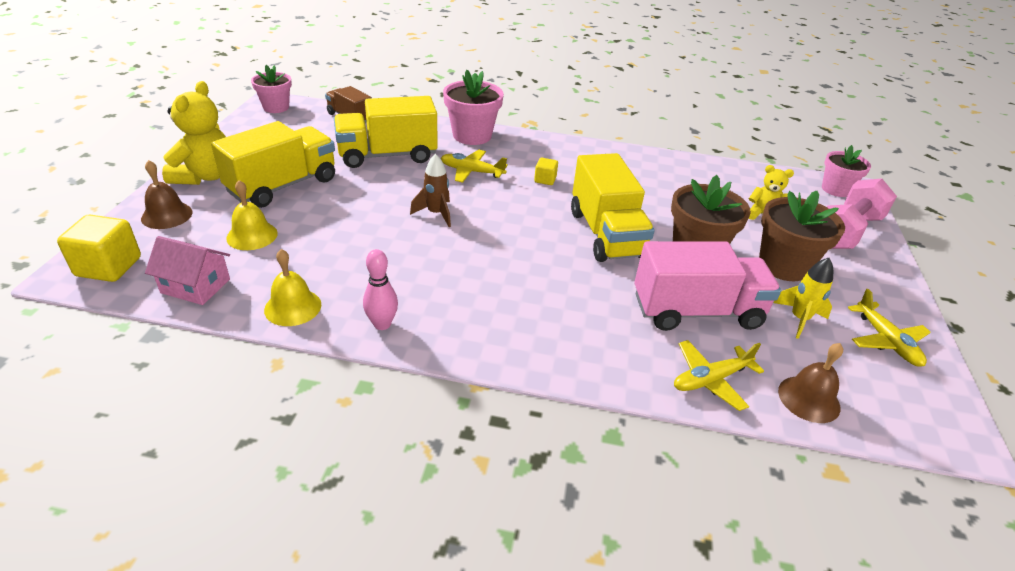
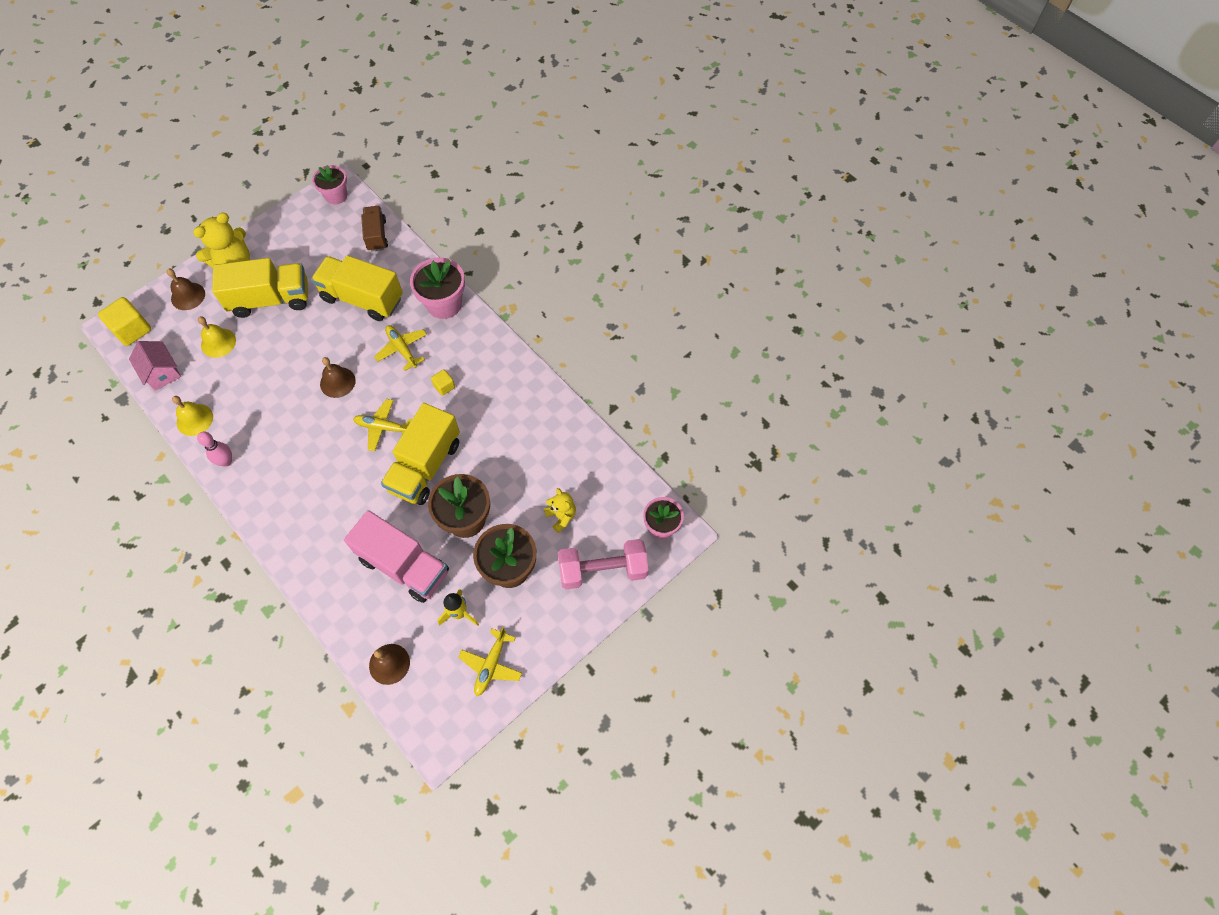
camera: 40 degrees right, 25 degrees up
brown rocket [410,154,451,227] -> brown bell [320,357,356,398]
yellow plane [674,340,764,411] -> yellow plane moved to [353,399,412,451]

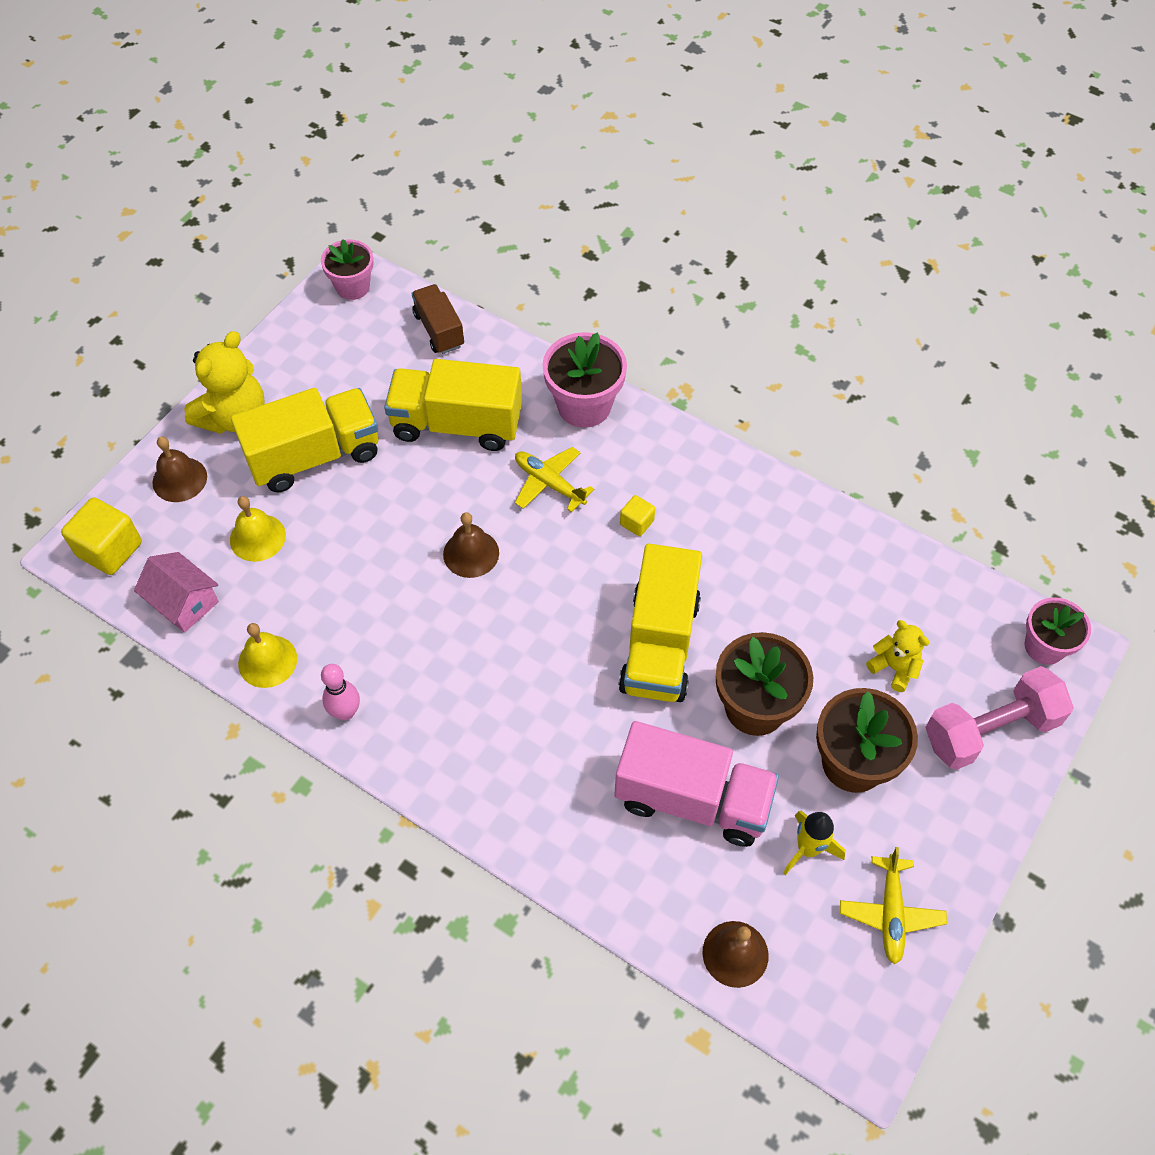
camera: 15 degrees left, 5 degrees down
yellow plane [353,399,412,451] -> none

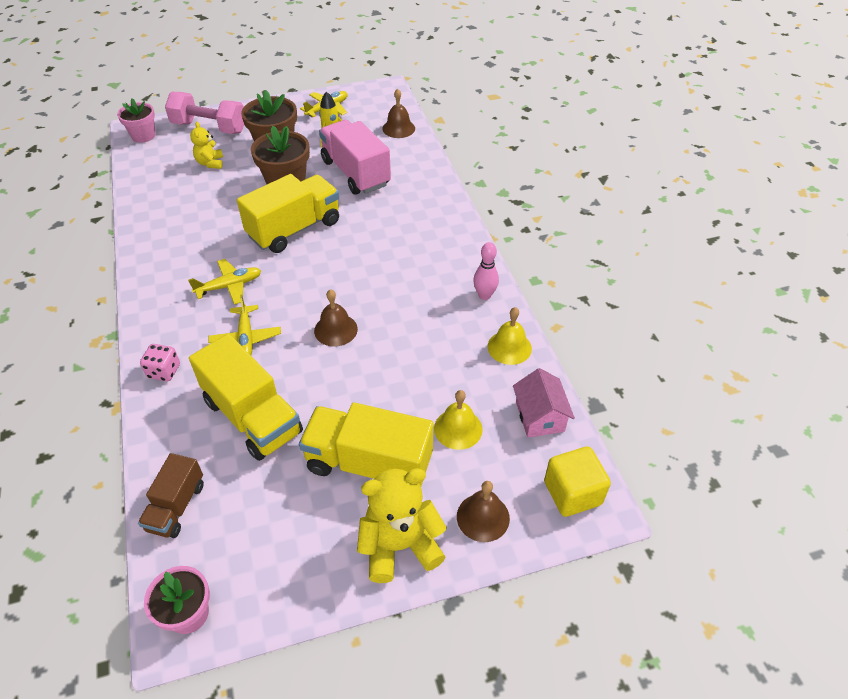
camera: 140 degrees left, 10 degrees down
pink flower pot [542,332,627,428] -> pink dice [140,344,180,381]
yellow cube [620,495,655,536] -> yellow plane [188,259,261,305]

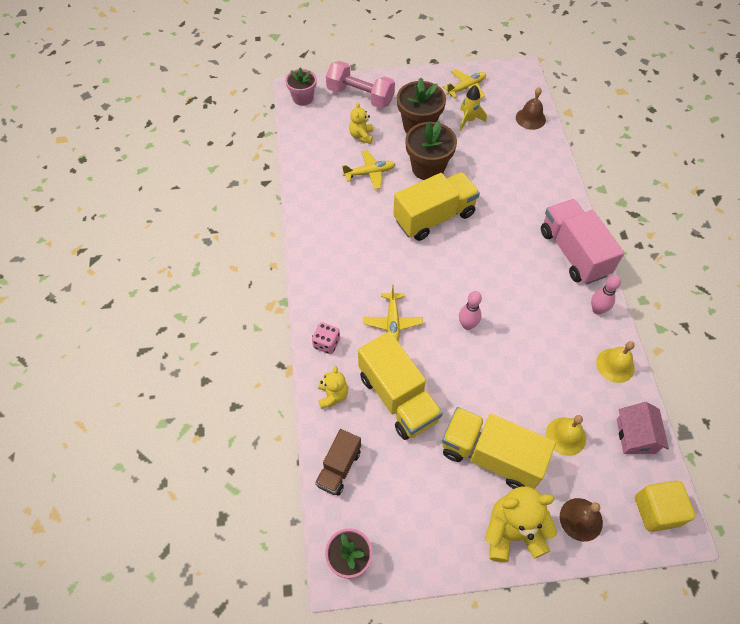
camera: 10 degrees right, 10 degrees up
yellow plane [188,259,261,305] -> yellow plane moved to [342,150,395,190]
brown bell [314,289,358,347] -> pink bowling pin [459,291,482,330]
pink truck [319,120,391,195] -> pink truck moved to [541,199,624,284]
none -> yellow teddy bear [318,366,348,409]

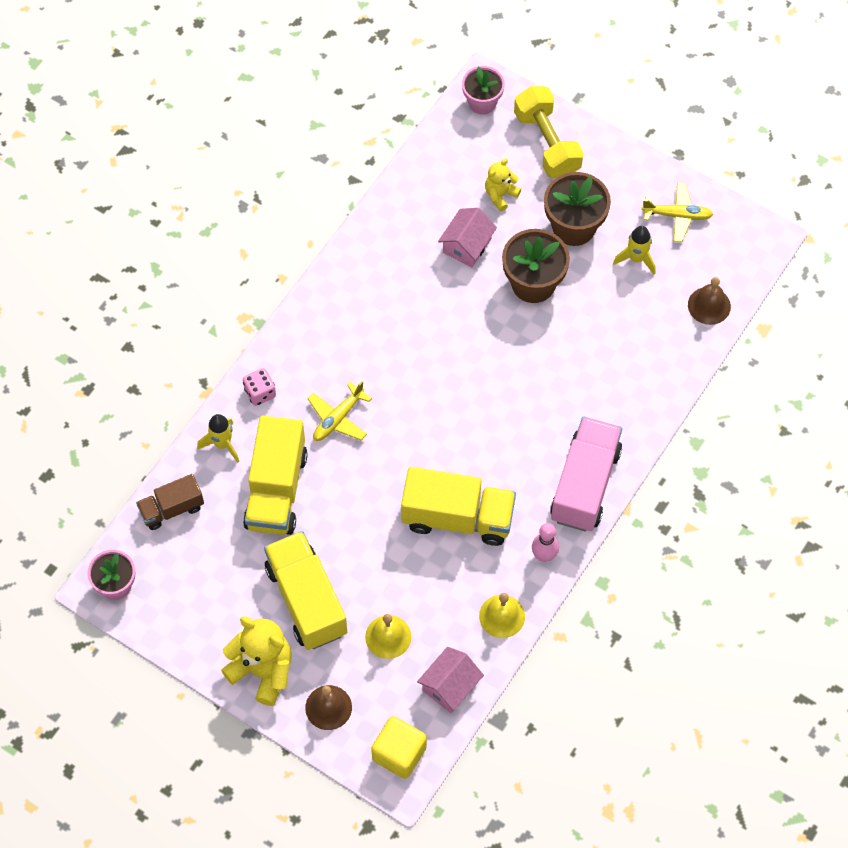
camera: 40 degrees right, 5 degrees up
yellow teddy bear [318,366,348,409] -> yellow rocket [197,414,239,463]
pink dumbbell [326,61,395,109] -> yellow dumbbell [514,86,583,178]
yellow plane [342,150,395,190] -> pink house [438,208,497,267]
yellow truck [393,172,480,241] -> yellow truck moved to [401,467,516,546]
pink bowling pin [459,291,482,330] -> none

